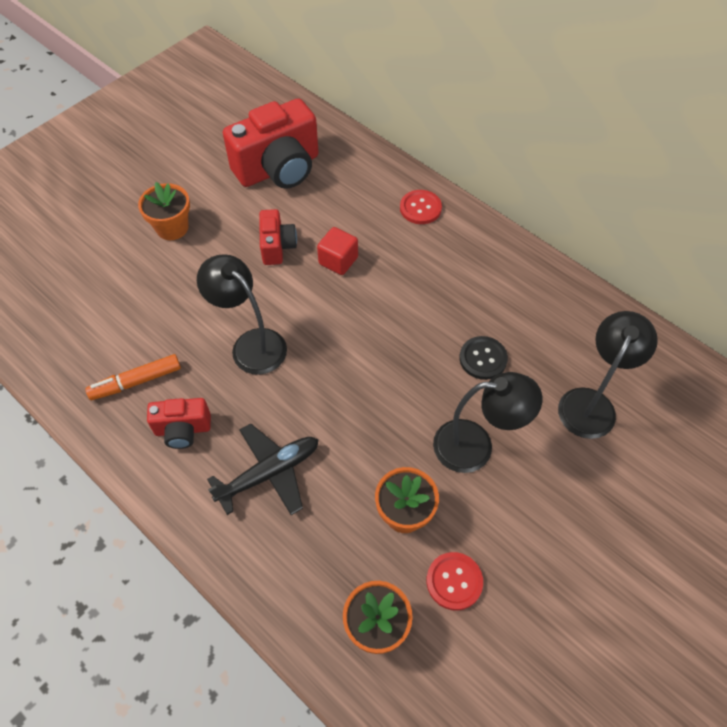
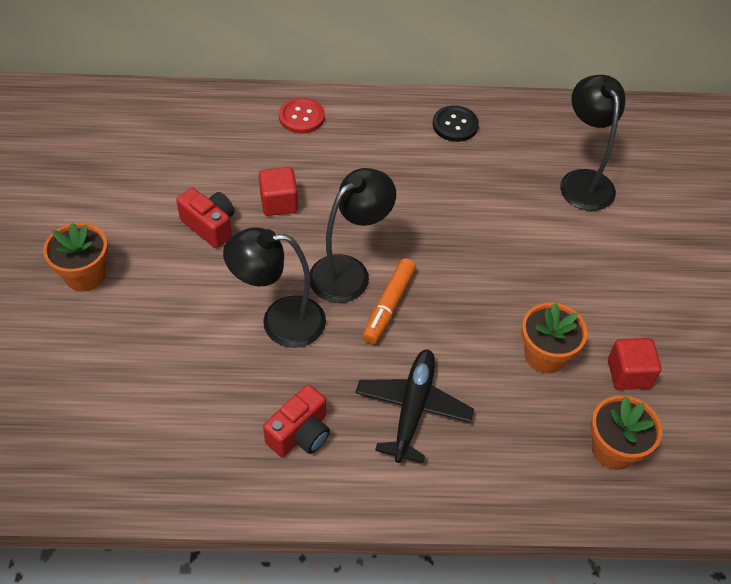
camera: 45 degrees left, 5 degrees down
orange marker [85,354,181,400] -> orange marker moved to [363,258,416,344]
red camera [223,98,319,189] -> none
red button [426,552,483,611] -> red cube [608,338,661,390]
black lamp [433,372,542,473] -> black lamp moved to [310,168,396,303]
black button [459,336,508,380] -> black button moved to [433,105,479,142]

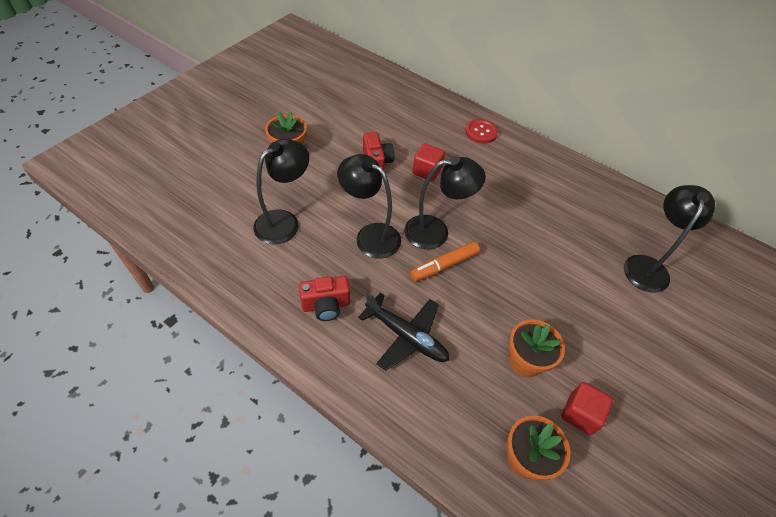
camera: 35 degrees right, 0 degrees up
black plane [355,349,474,463] -> black plane turned 75 degrees clockwise [358,292,449,371]
black button [433,105,479,142] -> none
none -> black lamp [253,139,309,244]

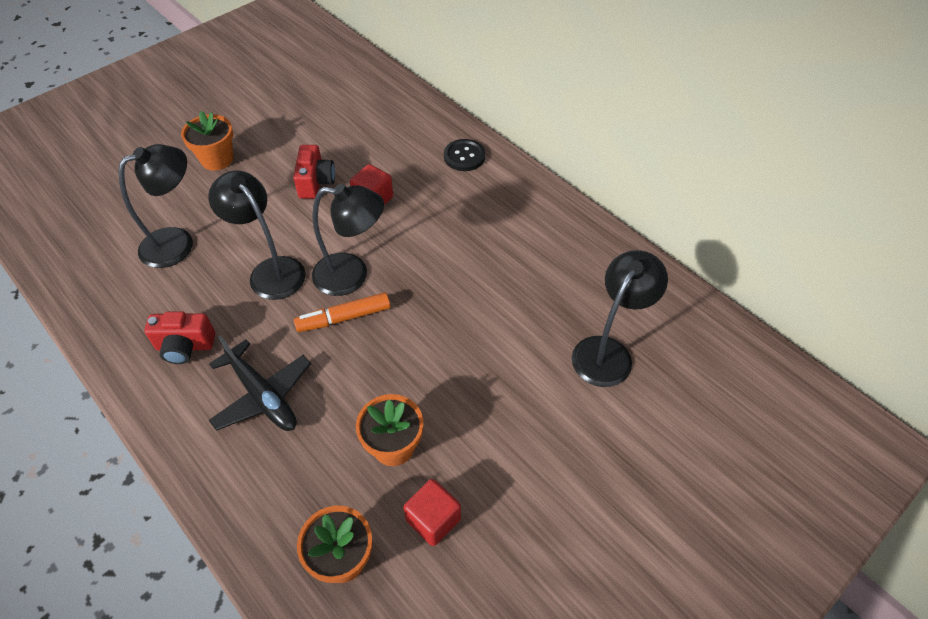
camera: 15 degrees right, 0 degrees up
red button [465,119,498,144] -> black button [444,139,485,171]

